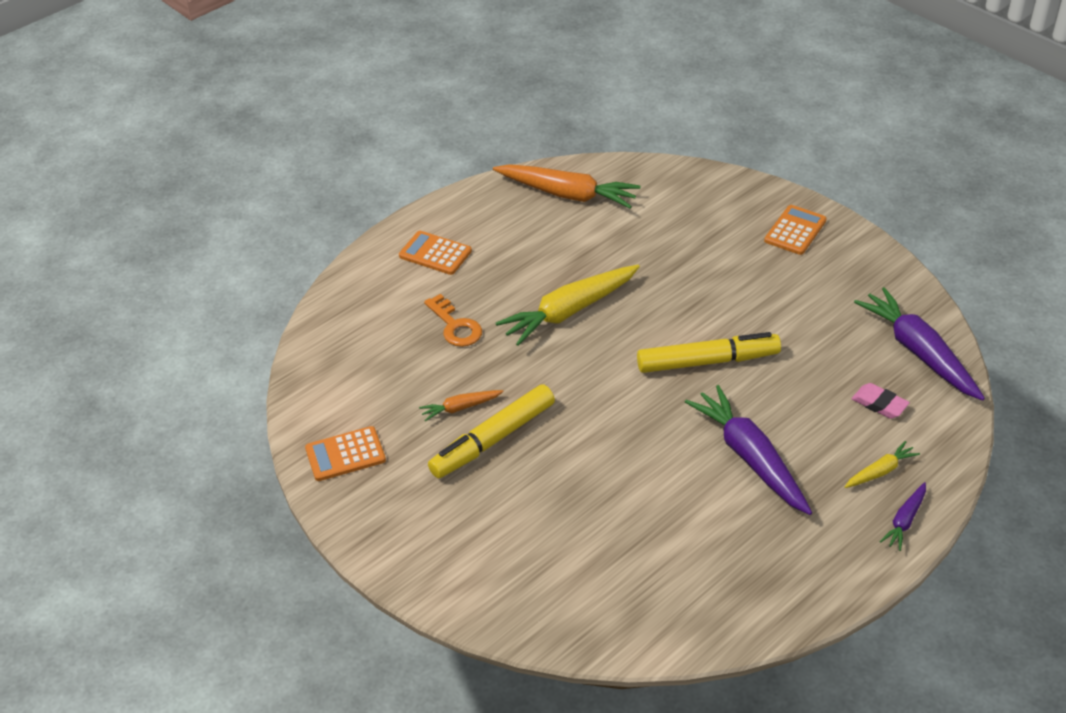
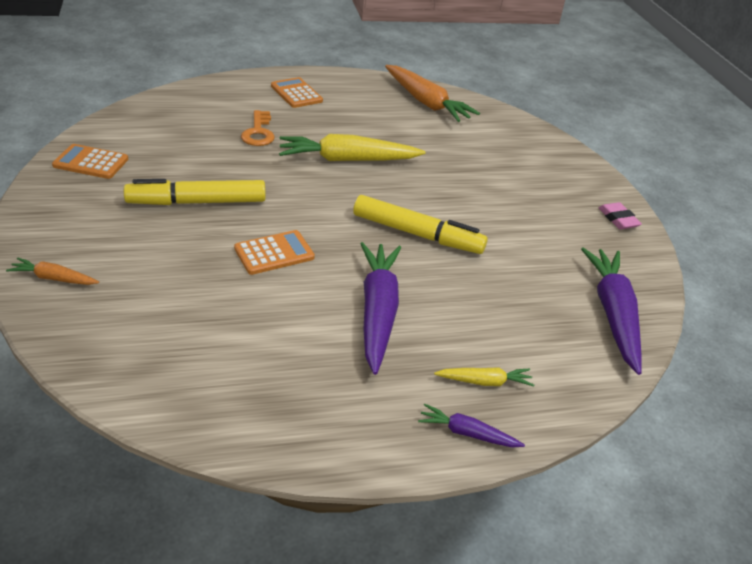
camera: 25 degrees right, 5 degrees down
orange carrot [419,390,504,421] -> orange carrot moved to [6,258,99,285]
orange calculator [764,205,827,255] -> orange calculator moved to [234,230,315,275]
pink eraser [852,383,910,419] -> pink eraser moved to [598,202,642,229]
purple carrot [879,482,926,551] -> purple carrot turned 45 degrees clockwise [418,404,525,447]

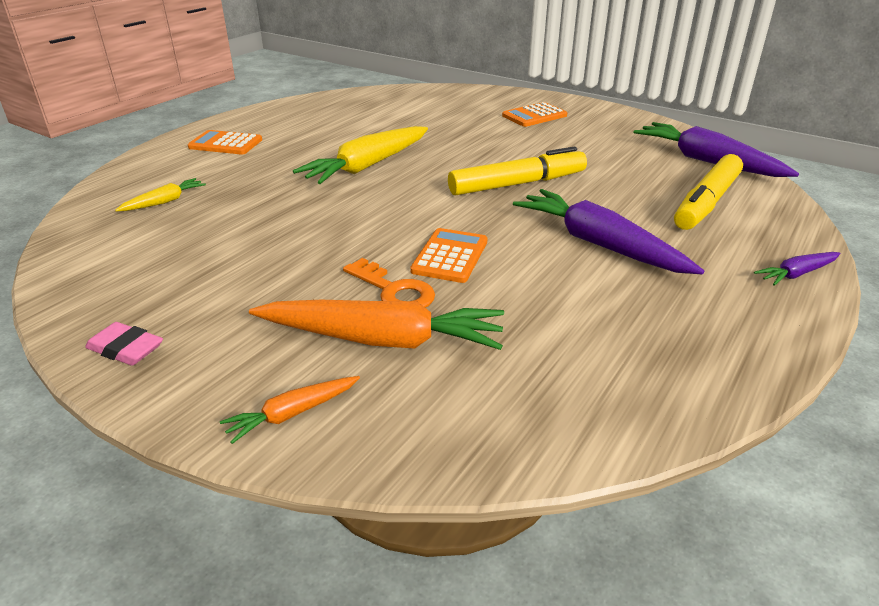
camera: 40 degrees left, 5 degrees down
orange calculator [52,144,128,179] -> orange calculator moved to [502,102,567,127]
yellow marker [124,179,266,205] -> yellow marker moved to [674,154,743,230]
orange key [241,110,275,146] -> orange key moved to [343,258,435,308]
orange carrot [385,65,480,122] -> orange carrot moved to [249,300,504,350]
yellow carrot [434,367,534,387] -> yellow carrot moved to [115,178,206,212]
pink eraser [598,202,642,229] -> pink eraser moved to [85,322,163,366]

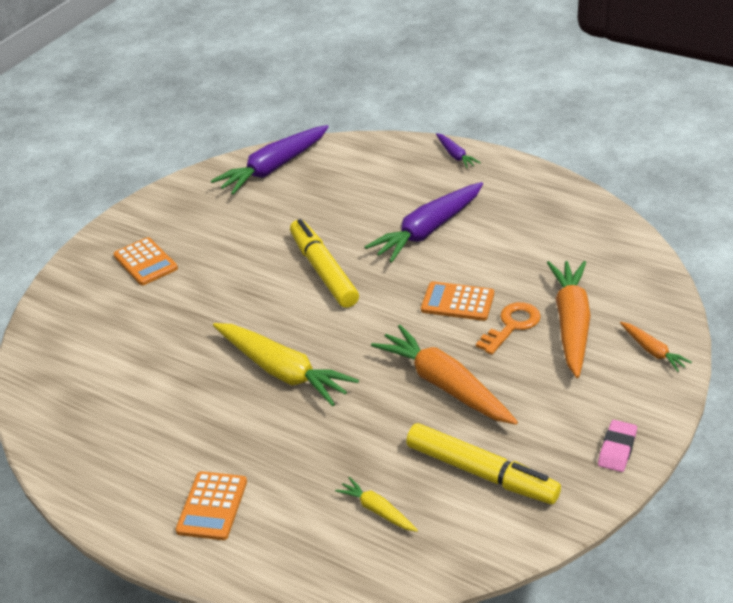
camera: 90 degrees left, 5 degrees up
yellow marker [674,154,743,230] -> yellow marker moved to [406,423,561,504]
none -> orange carrot [371,325,518,425]

